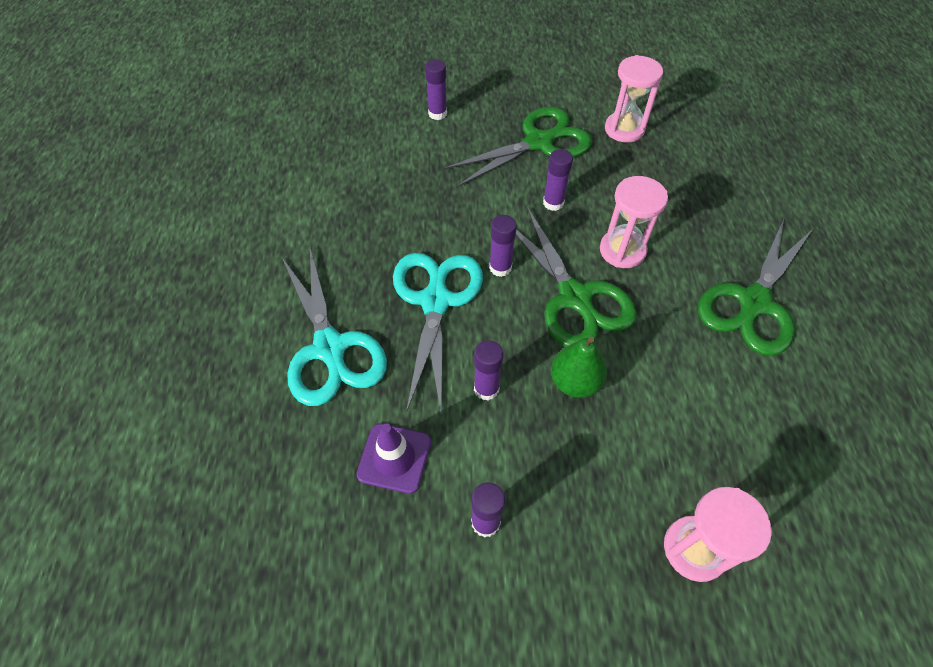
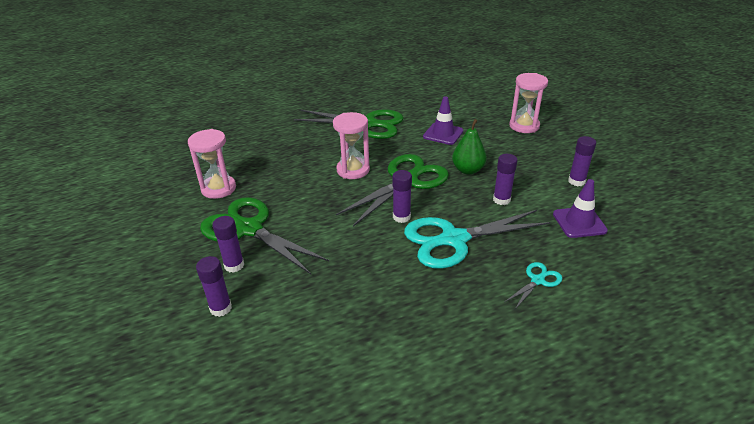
camera: 110 degrees left, 20 degrees down
turquoise scissors [282,248,387,406] -> turquoise scissors [505,262,562,309], size x0.45
purple glue stick [543,149,573,211] -> purple glue stick moved to [213,216,244,273]
none -> purple traffic cone [423,96,463,145]

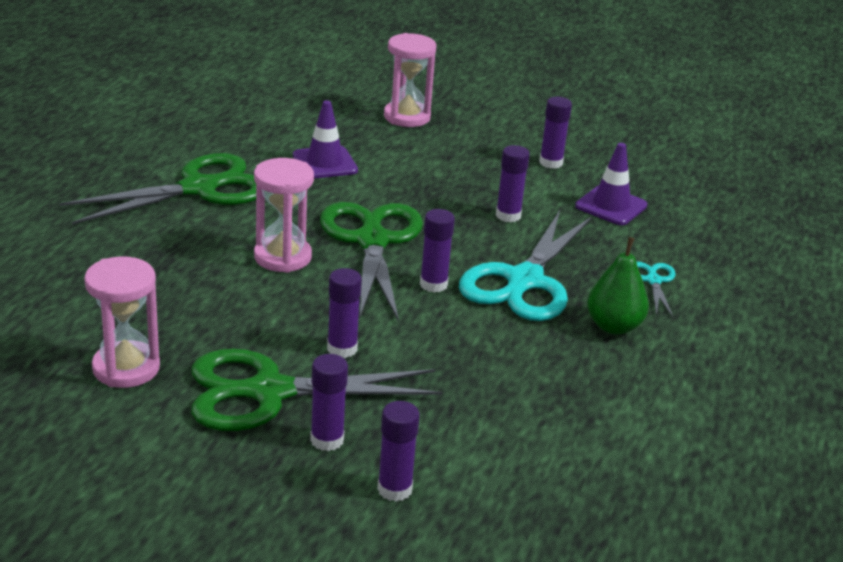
camera: 50 degrees left, 5 degrees down
green pear [452,119,487,175] -> green pear moved to [587,237,649,335]
none -> purple glue stick [327,268,362,358]

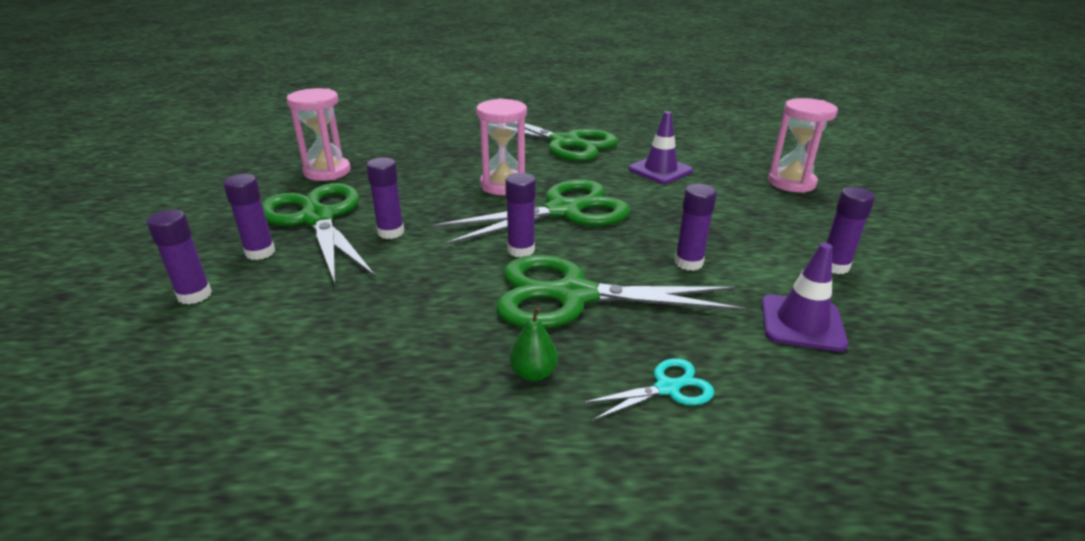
camera: 70 degrees right, 0 degrees up
turquoise scissors [459,210,592,321] -> green scissors [496,255,746,328]
green pear [587,237,649,335] -> green pear [510,307,558,381], size x0.63

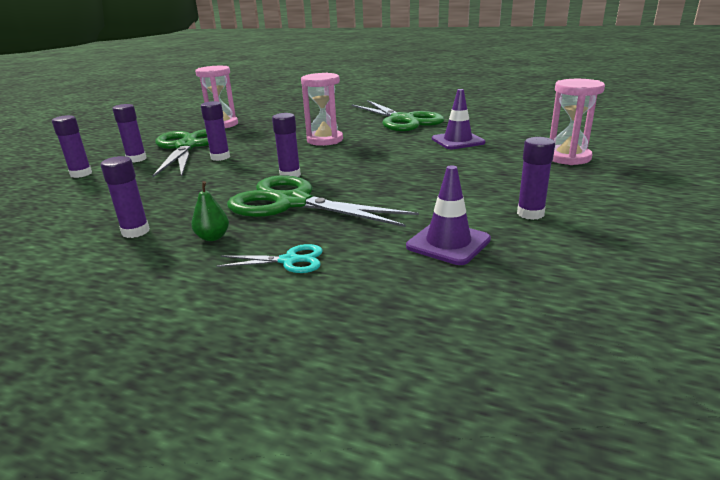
camera: 25 degrees right, 5 degrees down
green scissors [432,179,630,245] -> none
purple glue stick [675,184,717,271] -> purple glue stick moved to [100,156,150,238]

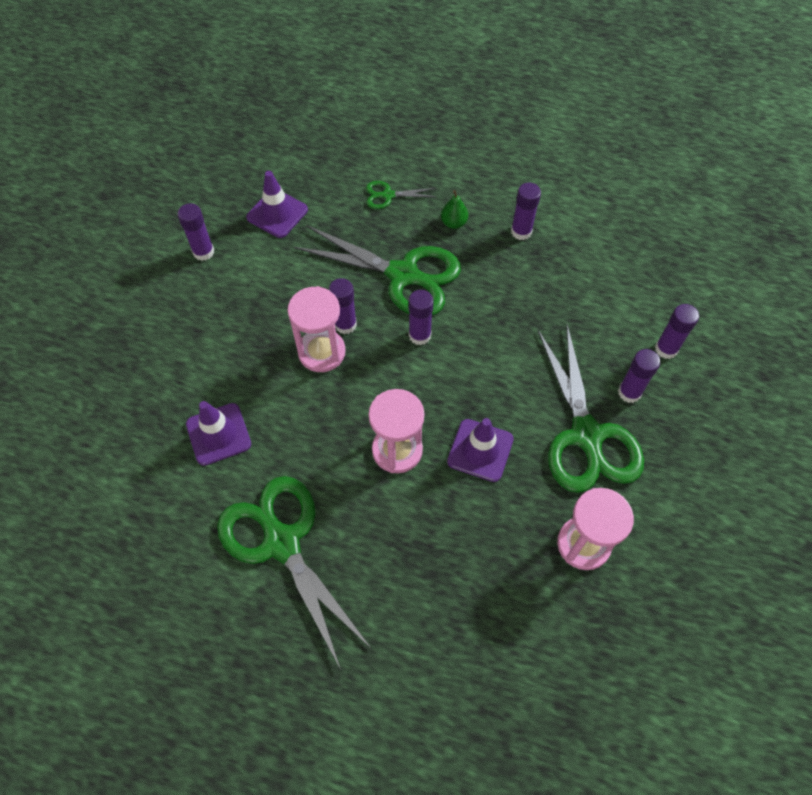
camera: 175 degrees right, 35 degrees up
purple glue stick [201,101,230,161] -> purple glue stick moved to [329,278,357,334]
turquoise scissors [216,244,323,273] -> green scissors [366,181,437,209]
pink hourglass [550,79,605,165] -> pink hourglass moved to [288,286,346,372]
none -> purple traffic cone [447,418,514,482]

